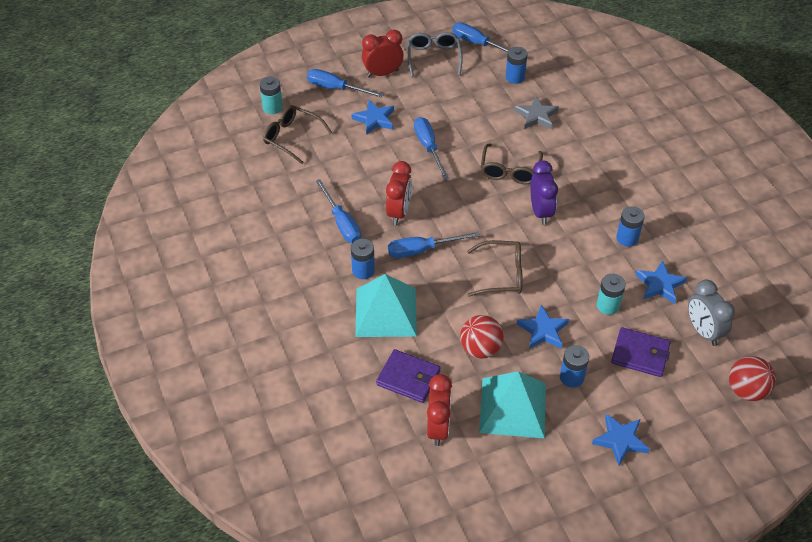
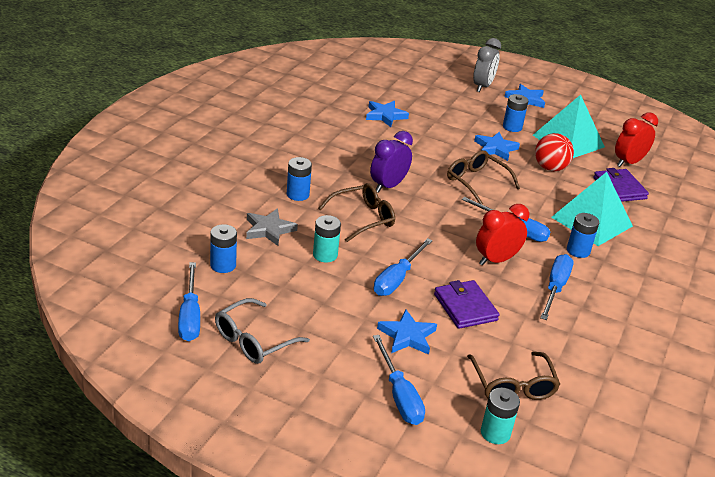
camera: 135 degrees left, 15 degrees down
red clock [362,29,404,78] -> none
turquoise battery [597,274,626,315] -> turquoise battery moved to [313,215,341,263]
purple wallet [611,327,671,377] -> purple wallet moved to [434,280,499,329]
blue battery [616,206,645,247] -> blue battery moved to [287,157,312,201]
grey clock [688,280,735,346] -> grey clock moved to [473,38,501,92]
red ball [729,356,776,401] -> none

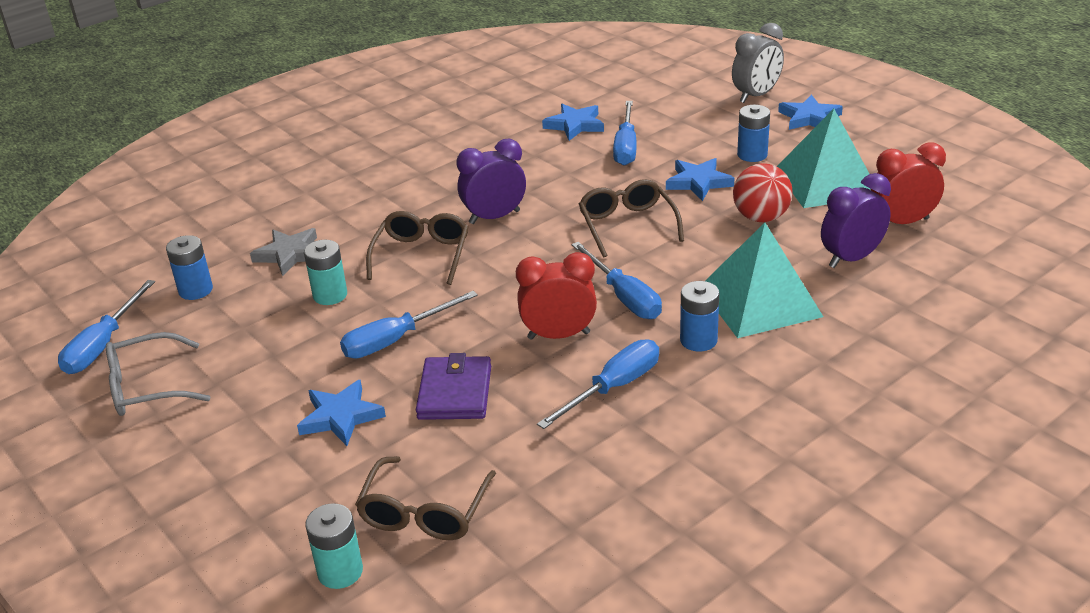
camera: 30 degrees right, 0 degrees up
blue battery [287,157,312,201] -> none
brown glasses [318,183,395,242] -> brown glasses turned 75 degrees counterclockwise [366,211,469,285]
blue screwdriver [373,335,425,425] -> blue screwdriver moved to [613,101,636,165]
purple wallet [593,168,649,202] -> purple clock [821,173,891,268]

